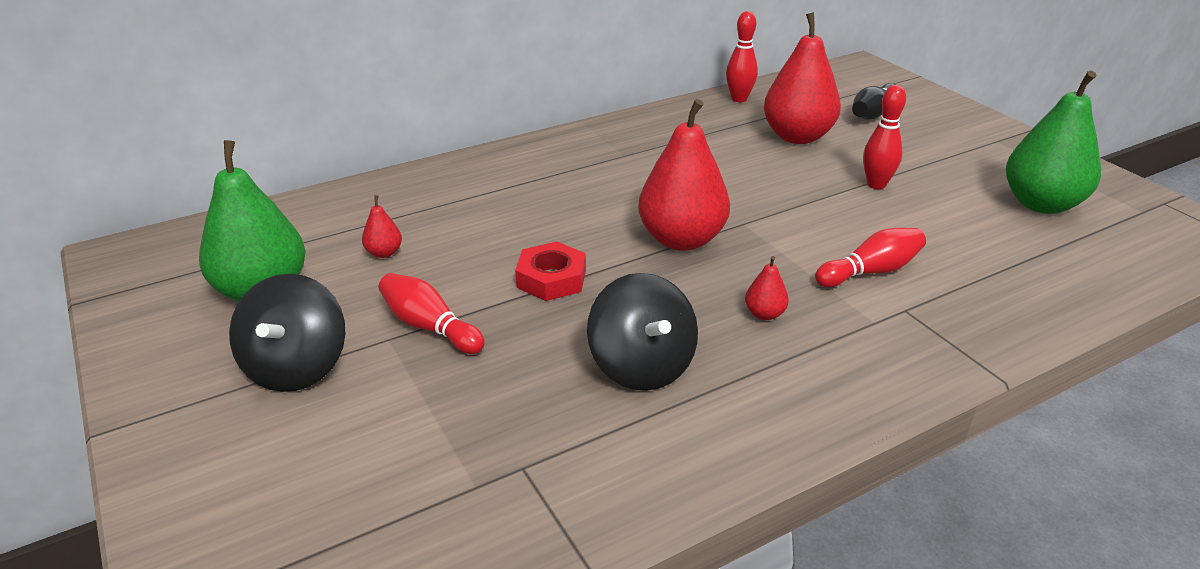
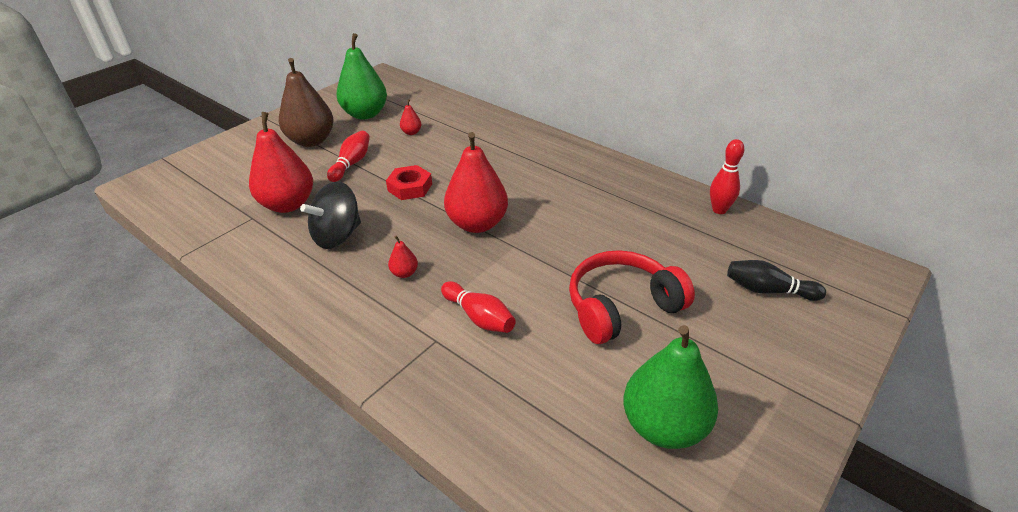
camera: 70 degrees right, 5 degrees up
black spinning top [229,274,345,392] -> brown pear [279,58,334,147]
red pear [764,12,841,144] -> red pear moved to [249,112,313,213]
red bowling pin [863,85,906,189] -> red headphones [569,250,695,344]

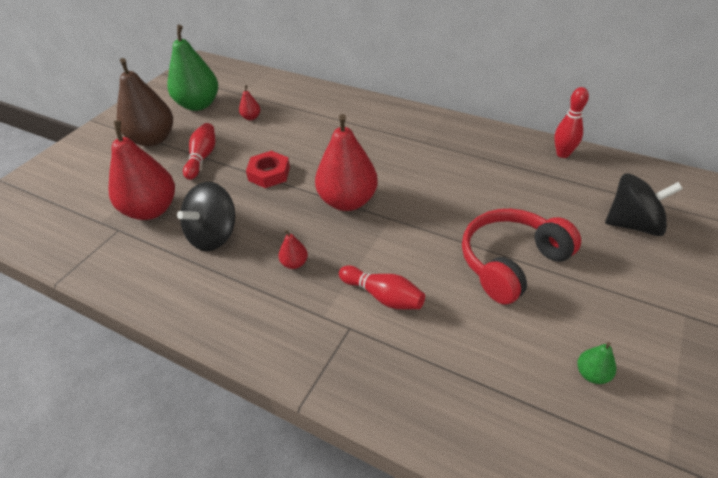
camera: 10 degrees left, 5 degrees up
green pear [623,325,718,449] -> green pear [577,342,616,384], size x0.42
black bowling pin [727,260,826,301] -> black spinning top [605,173,683,236]

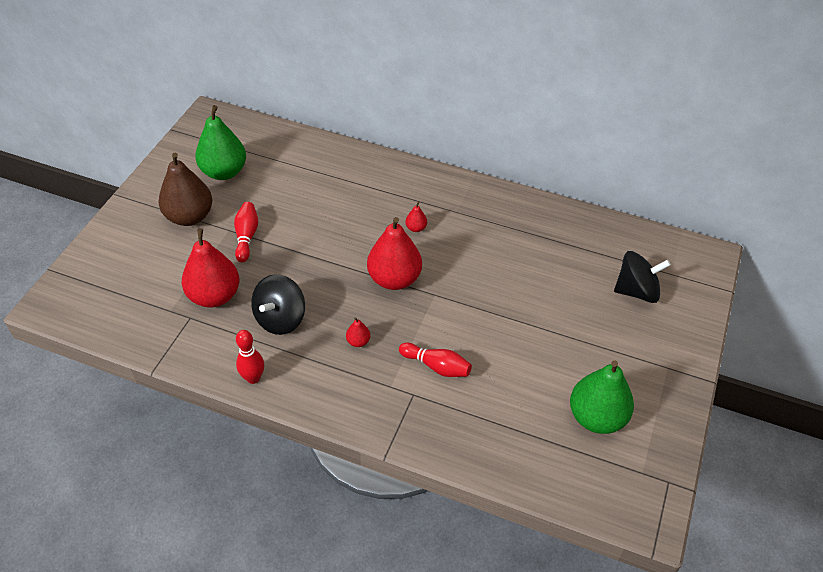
camera: 10 degrees left, 5 degrees up
red pear [239,85,260,120] -> red pear moved to [405,201,427,232]
red nut [246,151,290,188] -> none
red headphones [462,209,581,305] -> none
red bowling pin [554,87,589,158] -> red bowling pin moved to [236,330,264,384]
green pear [577,342,616,384] -> green pear [570,360,634,434], size x2.37

